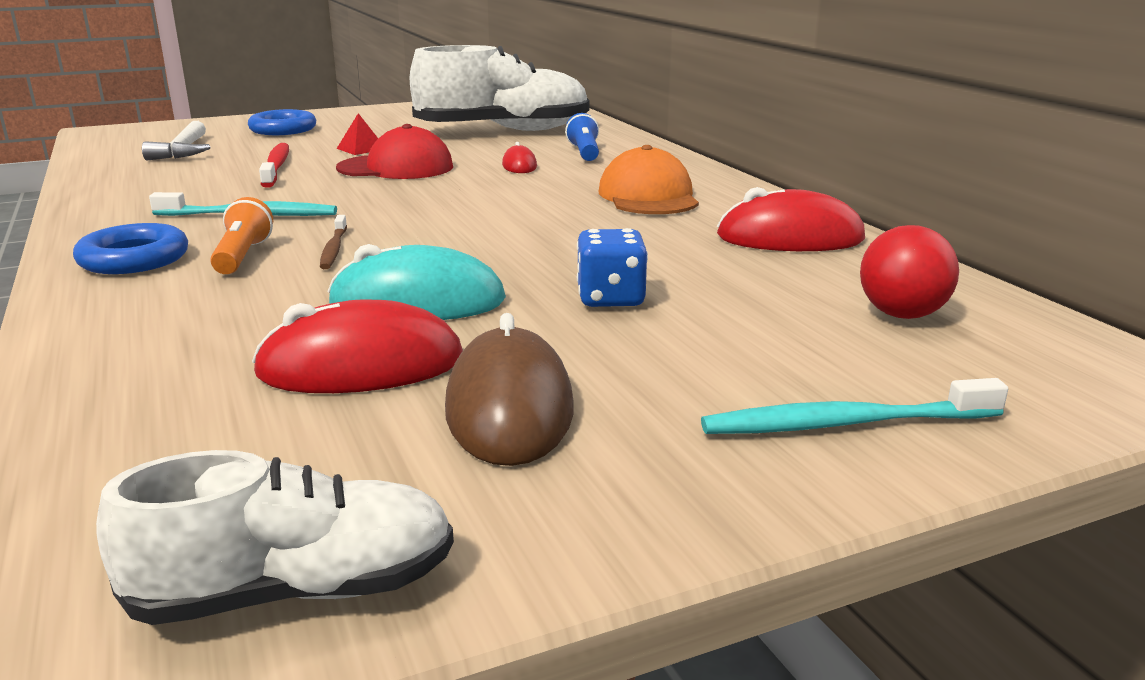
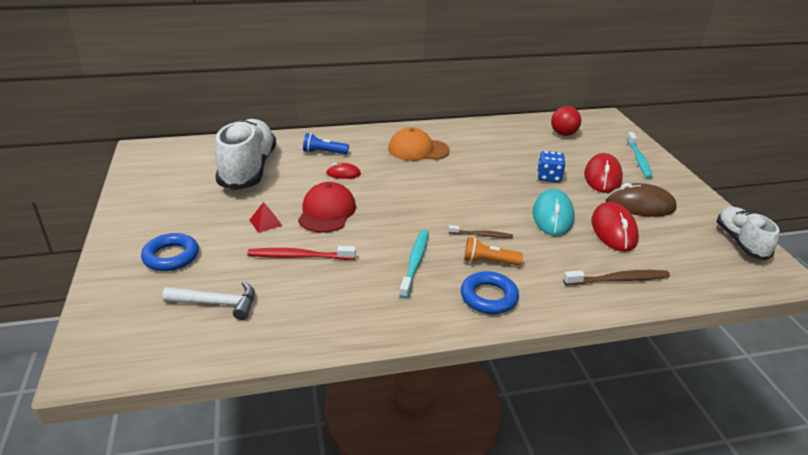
camera: 80 degrees left, 10 degrees up
red mouse [717,187,865,251] -> red mouse moved to [584,153,623,193]
none -> brown toothbrush [563,270,670,285]

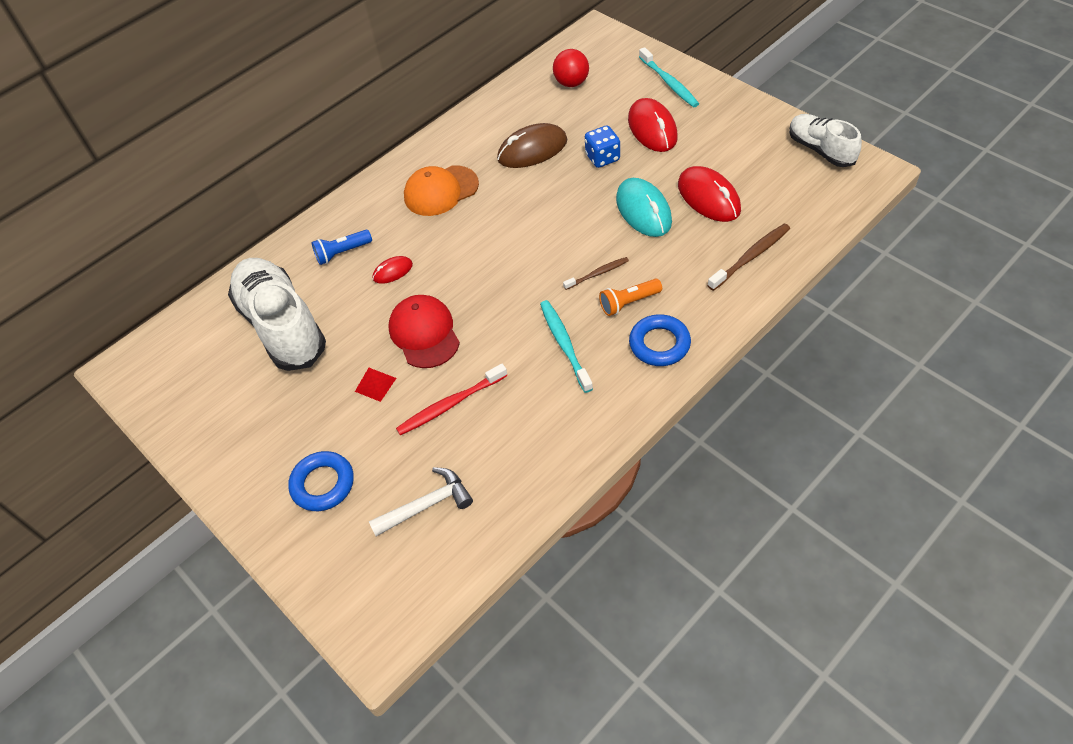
camera: 25 degrees left, 20 degrees up
brown mouse [605,183,677,217] -> brown mouse moved to [497,123,567,168]

